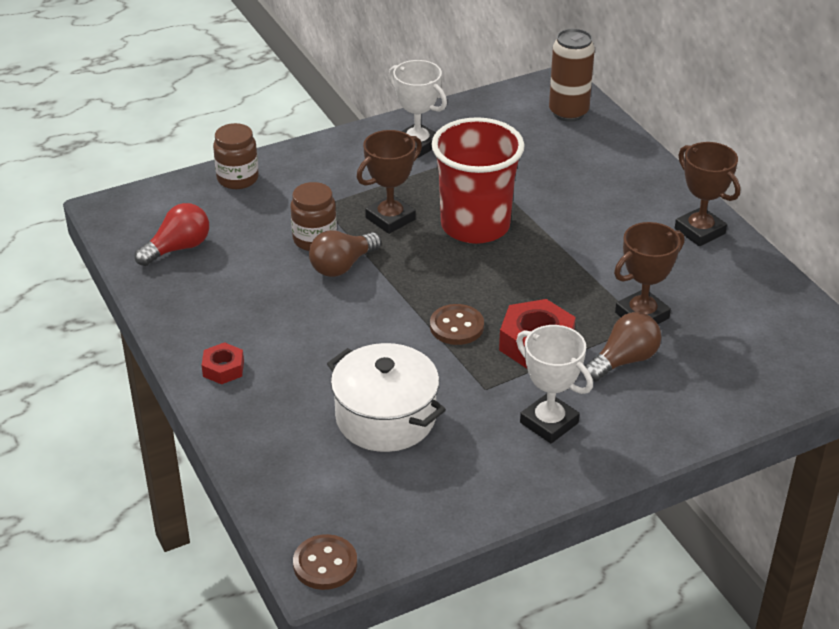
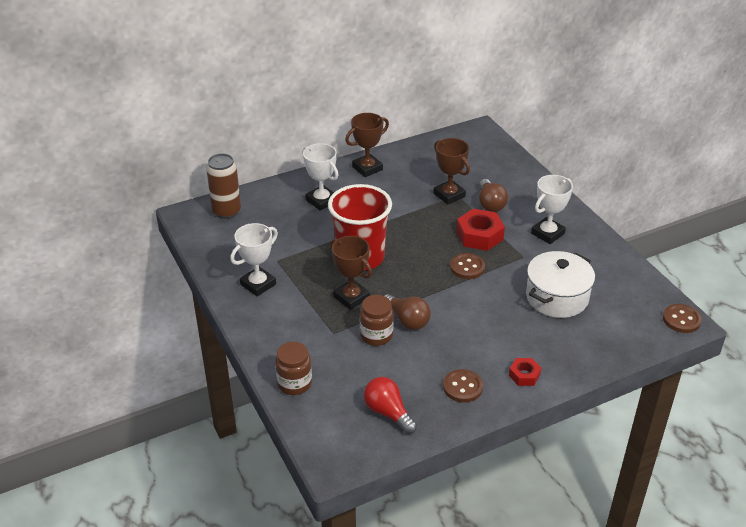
camera: 90 degrees left, 0 degrees up
brown light bulb [585,312,661,382] -> brown light bulb turned 150 degrees counterclockwise [479,179,508,212]
none -> white trophy [303,143,338,211]
none -> brown button [443,369,483,402]

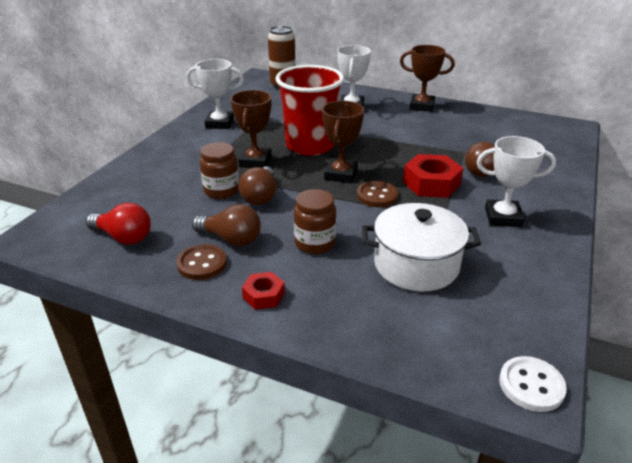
camera: 50 degrees right, 5 degrees down
brown jar [275,342,312,395] -> brown jar moved to [294,189,336,254]
red light bulb [364,377,417,434] -> red light bulb turned 105 degrees clockwise [86,203,151,244]
brown trophy [434,138,470,205] -> brown trophy moved to [322,101,364,183]
brown button [663,304,702,333] -> white button [499,356,567,412]
none -> brown light bulb [192,204,261,246]

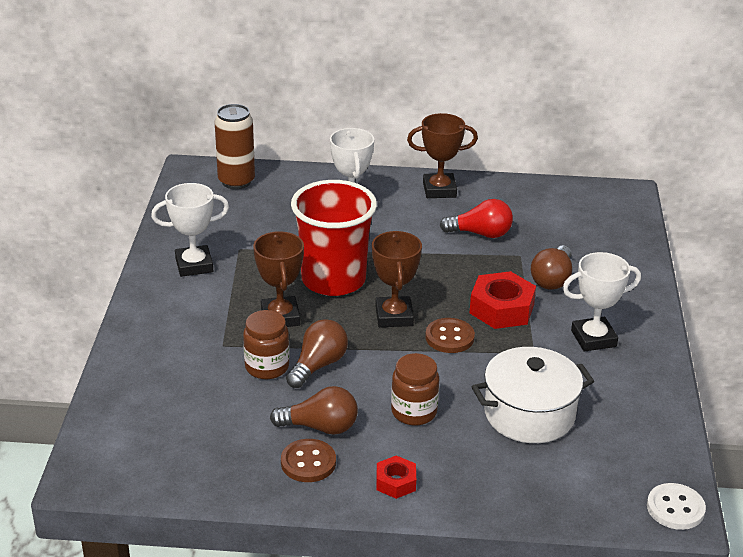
camera: 20 degrees left, 0 degrees up
red light bulb [86,203,151,244] -> red light bulb moved to [440,199,513,238]
brown light bulb [238,167,277,205] -> brown light bulb turned 135 degrees counterclockwise [286,319,348,388]

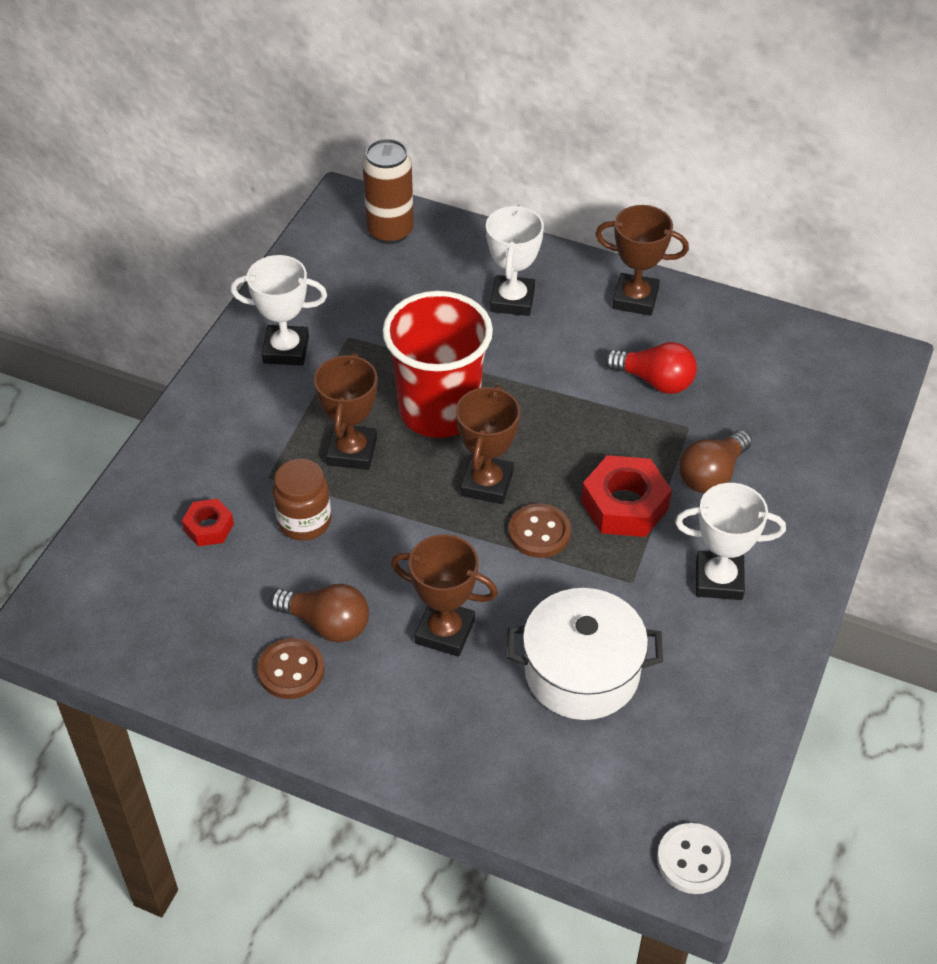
camera: 20 degrees right, 15 degrees up
brown light bulb [286,319,348,388] -> none
red nut [376,455,416,499] -> red nut moved to [182,499,234,546]
brown jar [391,353,439,426] -> brown trophy [391,534,498,657]

